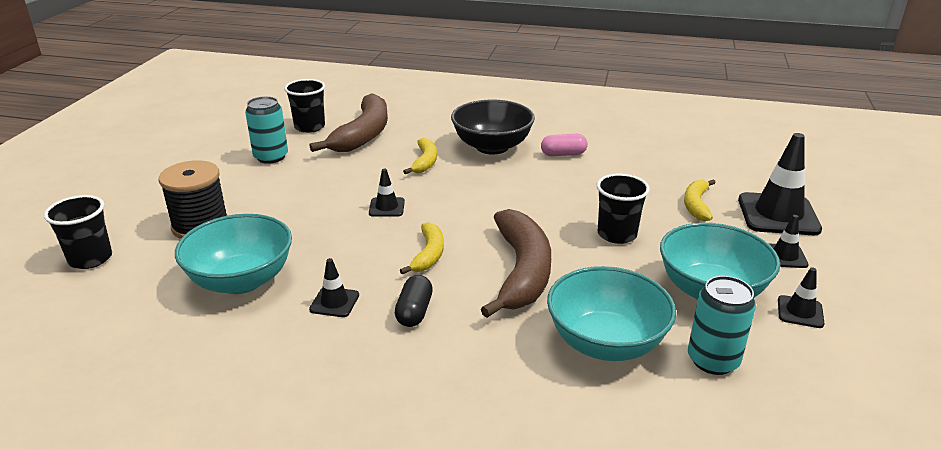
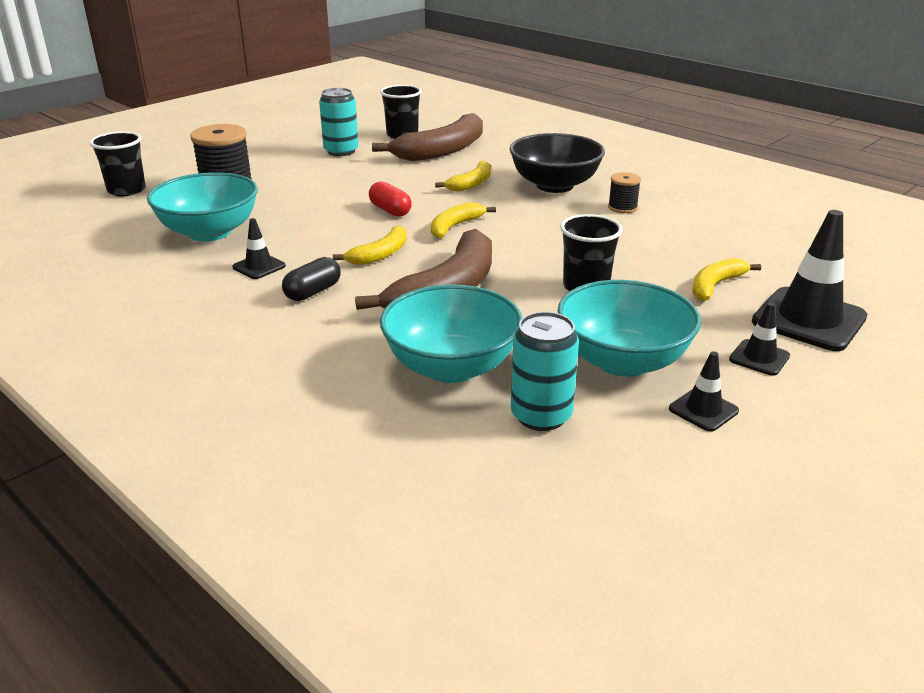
camera: 30 degrees right, 0 degrees up
black traffic cone [369,169,405,217] -> red capsule [369,181,412,217]
pink capsule [541,134,588,156] -> black spool [608,172,641,213]
none -> yellow banana [431,202,496,239]

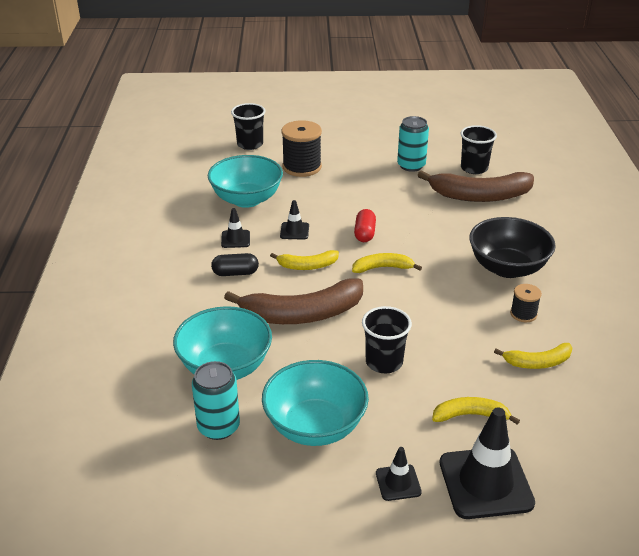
camera: 45 degrees right, 5 degrees up
yellow banana [435,160,491,191] -> yellow banana moved to [494,343,573,369]
black traffic cone [669,351,739,432] -> black traffic cone moved to [280,200,309,240]

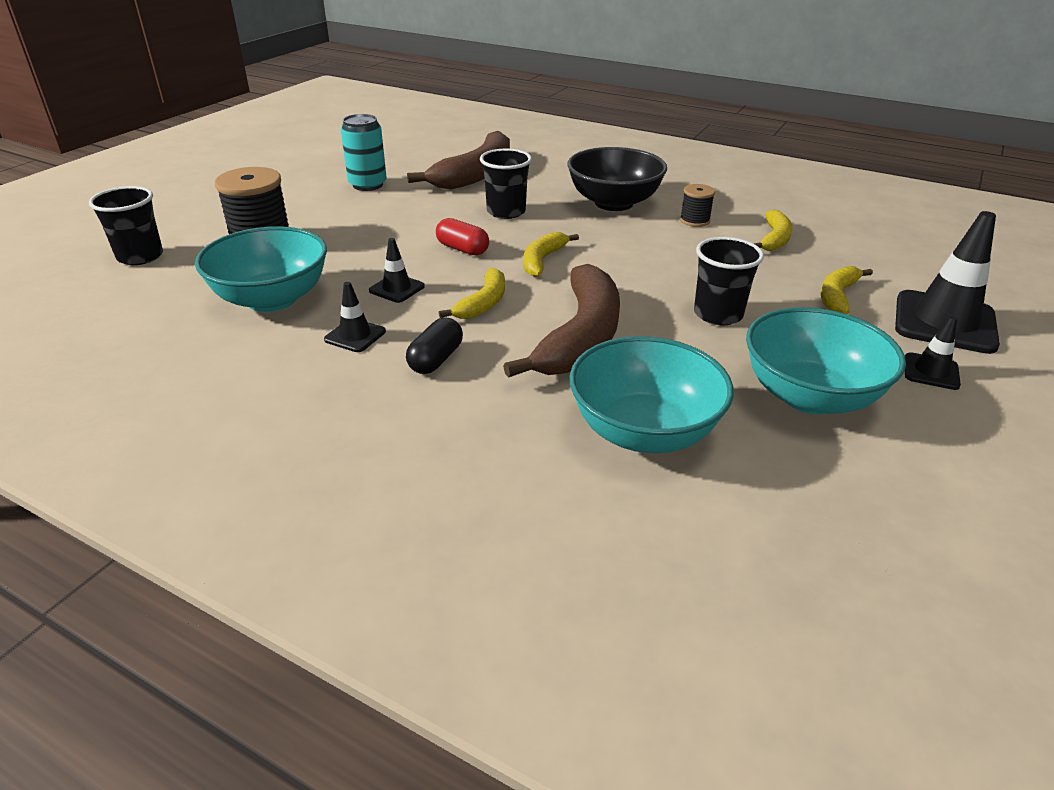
camera: 60 degrees left, 0 degrees up
turquoise can [192,361,240,440] -> none
black cup [460,125,497,174] -> black cup moved to [480,149,532,219]

